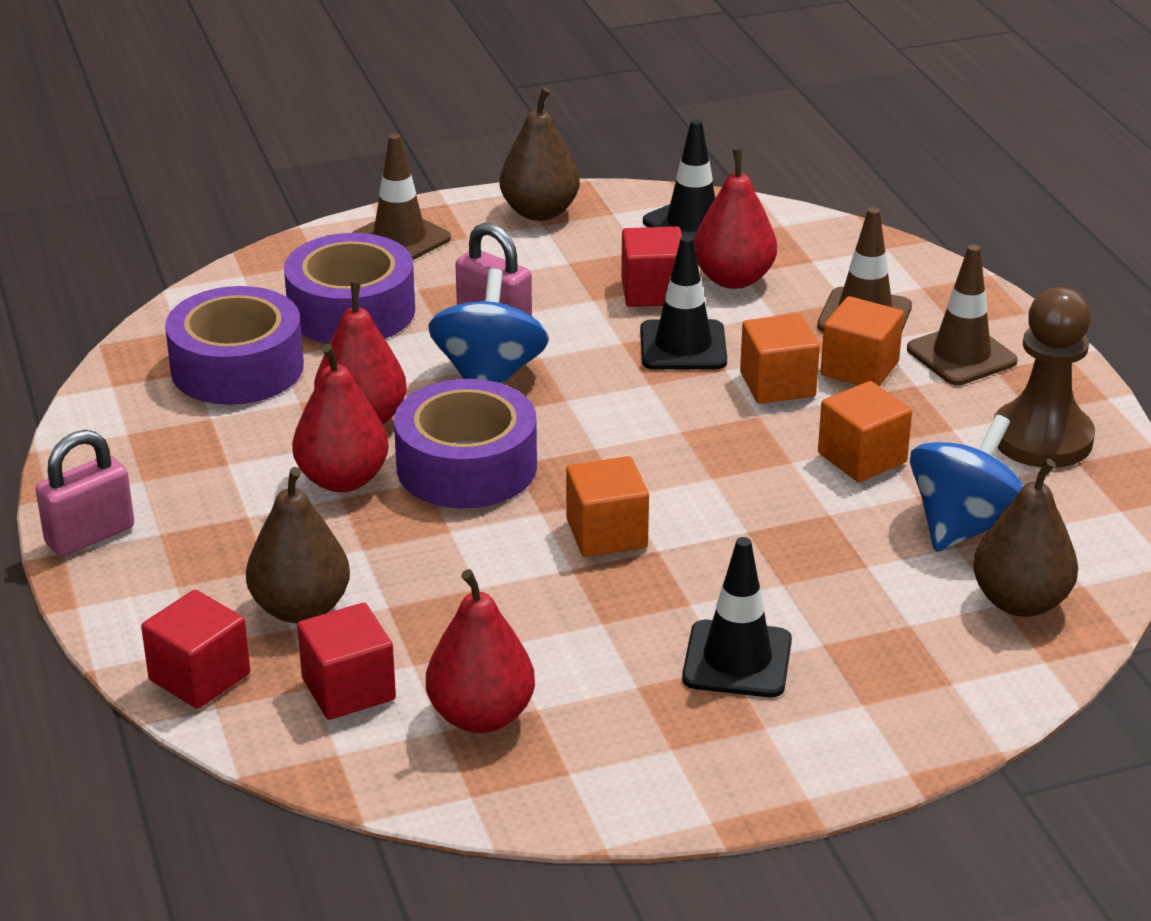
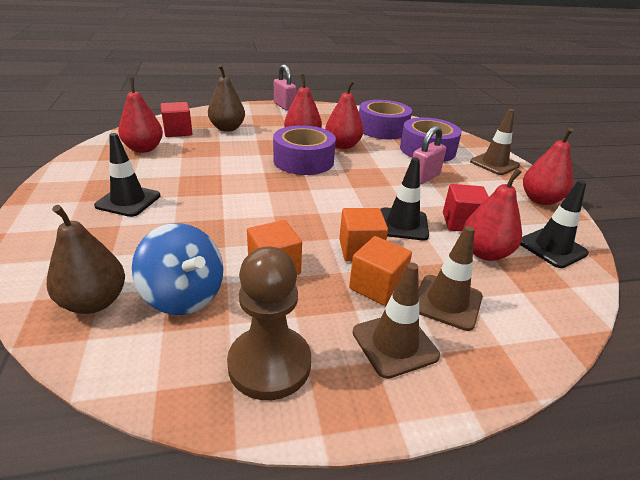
camera: 95 degrees right, 0 degrees up
red cube [141,590,250,709] -> none
blue spinning top [428,269,549,384] -> none
brown pear [500,87,580,221] -> red pear [523,128,574,205]
orange cube [566,456,649,557] -> none

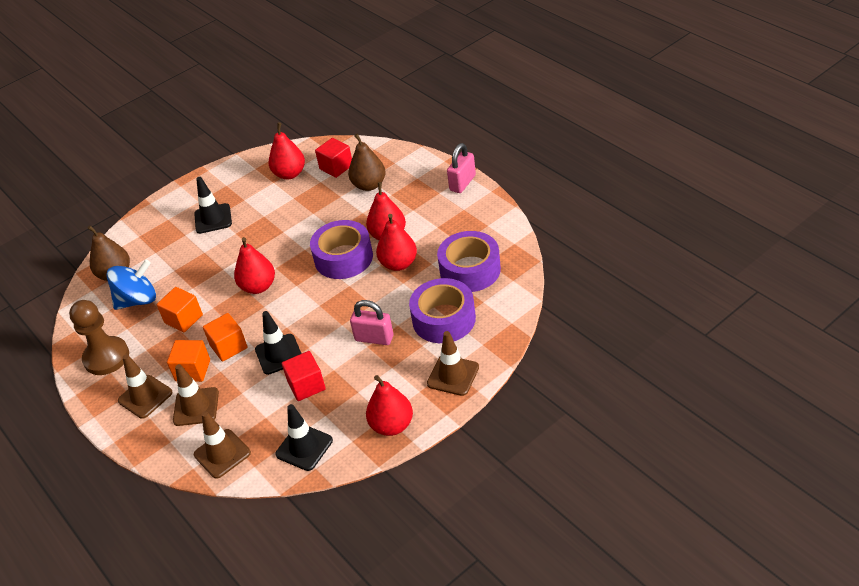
camera: 70 degrees right, 10 degrees up
blue spinning top [132,223,223,315] -> blue spinning top turned 135 degrees counterclockwise [107,260,156,310]
red pear [463,168,522,261] -> red pear moved to [234,237,275,294]
none -> brown traffic cone [194,411,251,479]

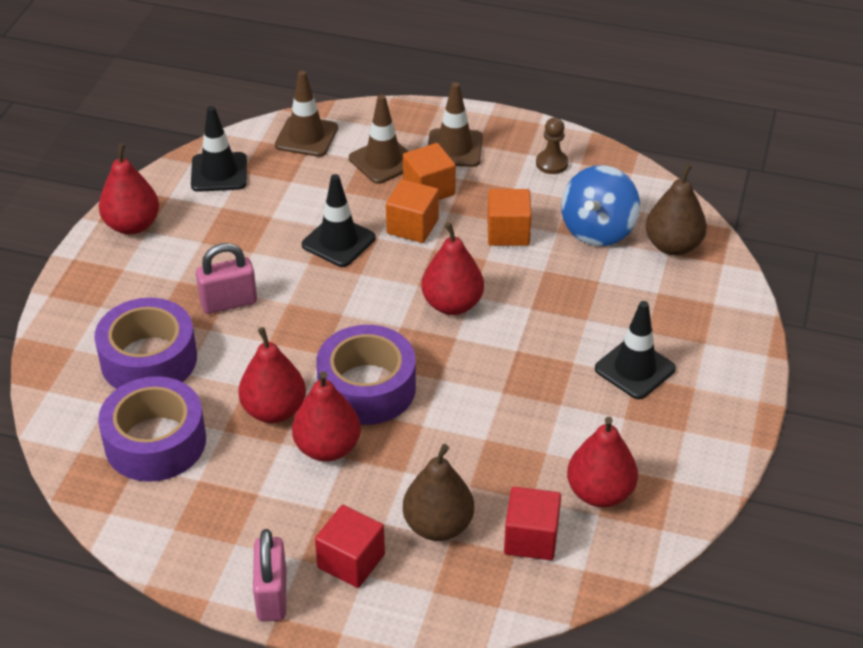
camera: 140 degrees right, 0 degrees up
brown pawn [69,300,129,375] -> brown pawn [536,117,569,174], size x0.53
red cube [282,351,326,401] -> red cube moved to [315,505,385,588]
brown traffic cone [427,331,479,396] -> none

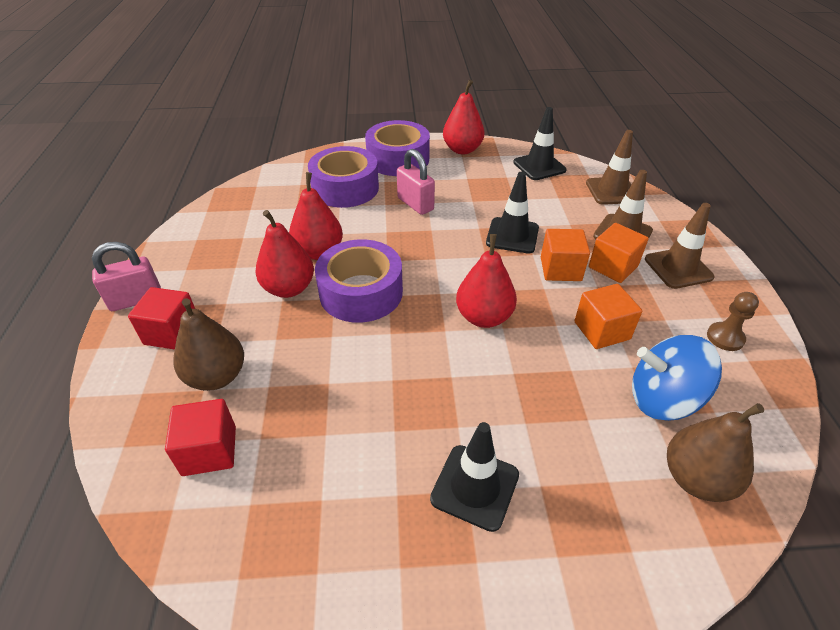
camera: 70 degrees right, 0 degrees up
purple tape [98,376,206,482] -> purple tape moved to [365,120,430,176]
red pear [567,417,638,507] -> none

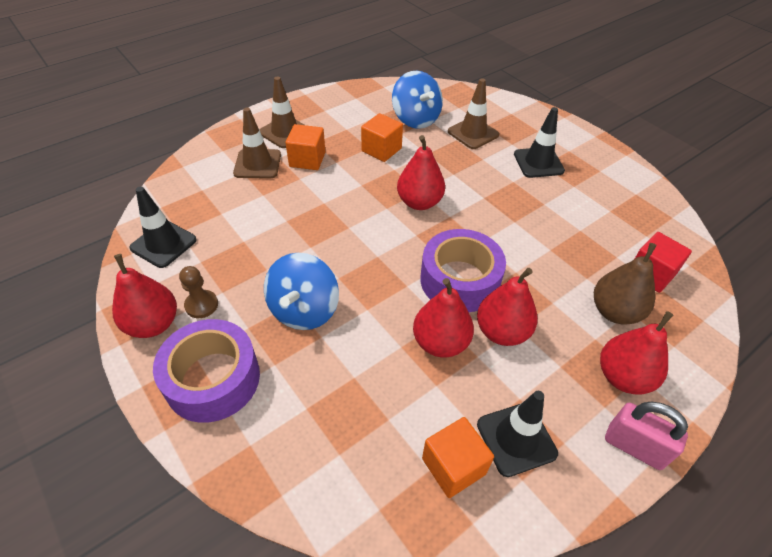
camera: 125 degrees left, 5 degrees up
red cube [128,287,195,350] -> red pear [600,311,673,394]
purple tape [308,146,379,208] -> none
pink padlock [397,149,435,215] -> blue spinning top [264,253,339,330]
black traffic cone [486,172,539,253] -> black traffic cone moved to [477,391,558,477]
orange cube [541,229,590,281] -> orange cube moved to [422,417,494,498]
brown traffic cone [586,130,633,205] -> brown traffic cone moved to [448,78,499,149]
brown pear [667,403,764,502] -> none
brown pawn [707,292,759,351] -> brown pawn moved to [179,266,218,318]

